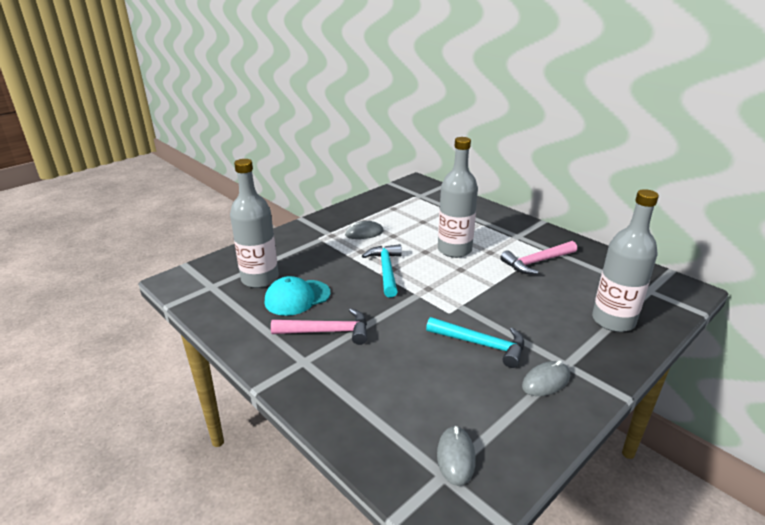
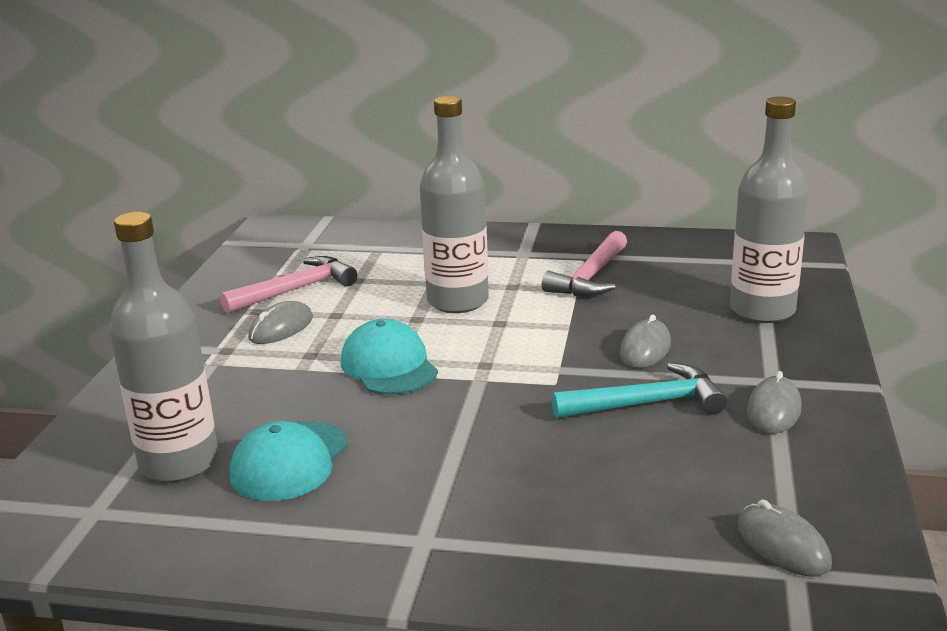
camera: 35 degrees left, 5 degrees down
pink hammer [271,308,367,345] -> pink hammer moved to [220,256,357,313]
turquoise hammer [362,244,402,297] -> turquoise cap [341,319,438,395]
none -> grey mouse [620,314,671,368]

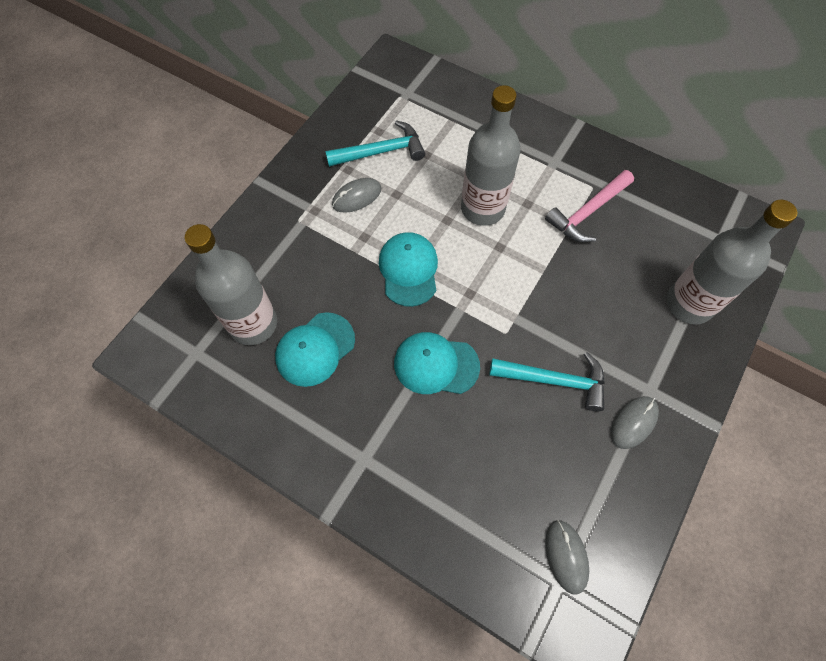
camera: 20 degrees right, 40 degrees up
pink hammer [220,256,357,313] -> turquoise hammer [325,120,425,167]
grey mouse [620,314,671,368] -> none
none -> turquoise cap [394,332,480,394]

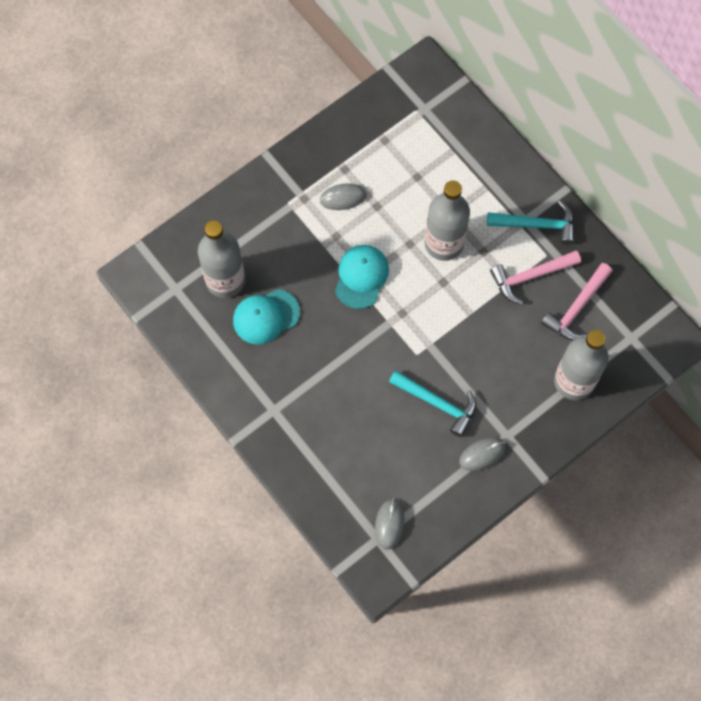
camera: 20 degrees right, 5 degrees up
turquoise hammer [325,120,425,167] -> turquoise hammer moved to [487,201,574,245]
turquoise cap [394,332,480,394] -> none
none -> pink hammer [541,263,613,341]

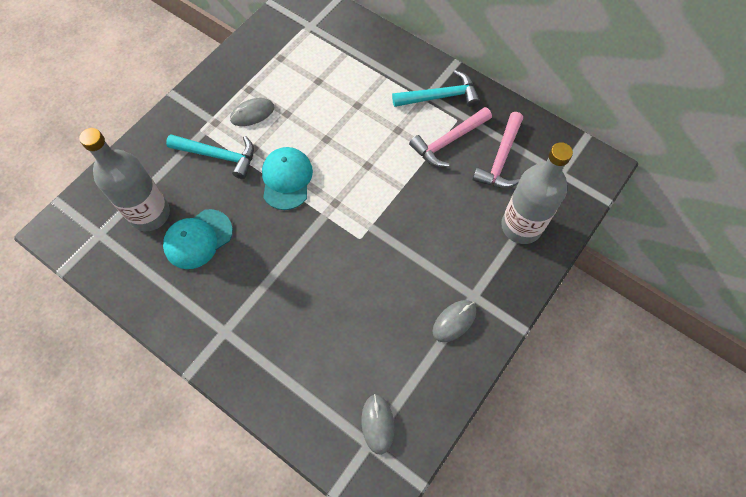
camera: 15 degrees left, 5 degrees down
turquoise hammer [389,370,476,437] -> turquoise hammer moved to [166,134,254,179]
grey bottle [425,180,470,261] -> none

